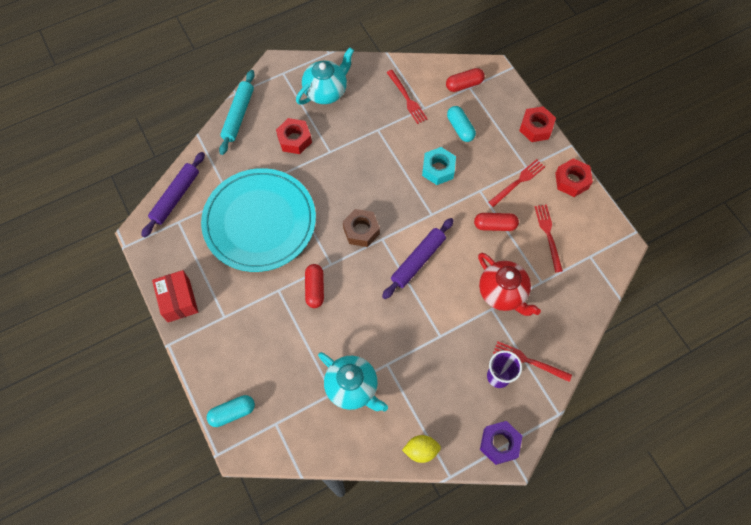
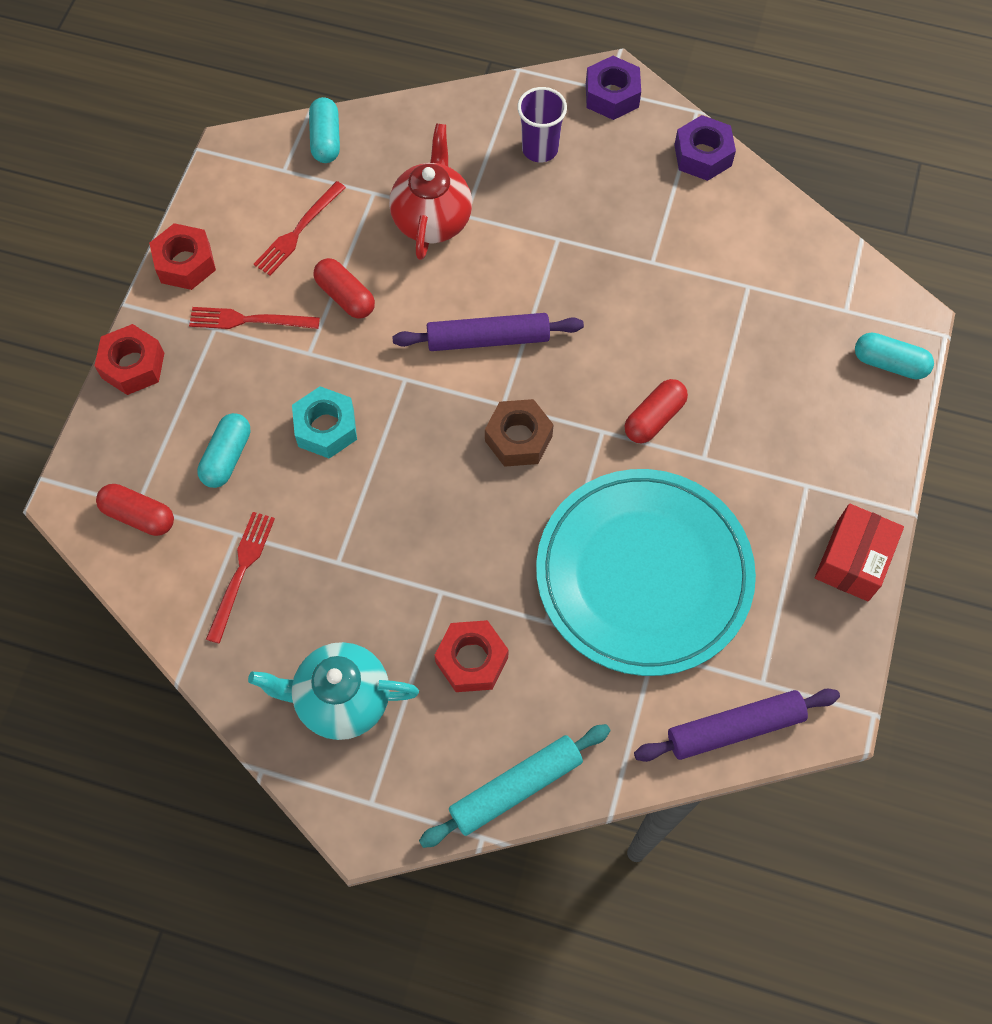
camera: 135 degrees left, 0 degrees up
turquoise teapot [318,352,388,412] -> none
yellow lemon [402,435,441,463] -> purple nut [674,115,736,181]
red fork [493,341,572,382] -> none
none -> turquoise capsule [309,97,340,163]

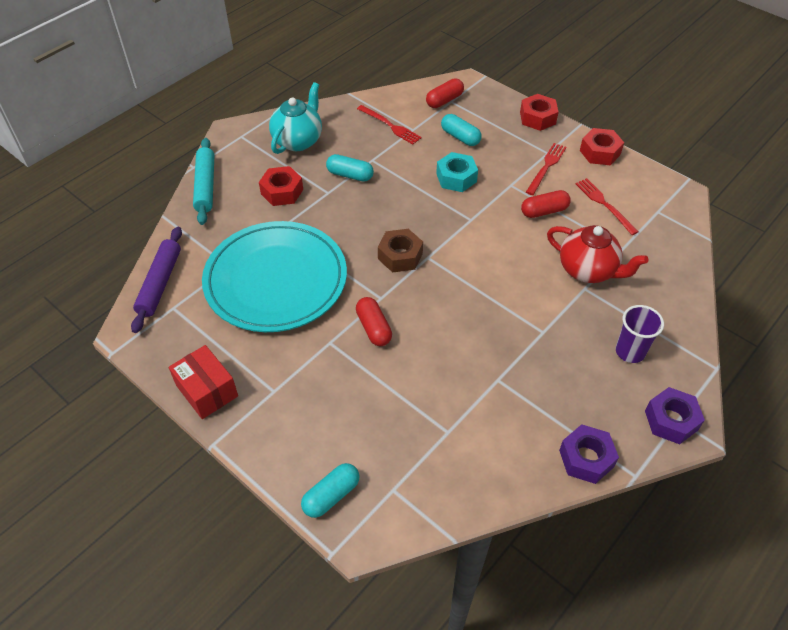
camera: 115 degrees right, 15 degrees down
turquoise capsule [309,97,340,163] -> turquoise capsule moved to [326,154,374,182]
purple rolling pin [392,313,584,351] -> none

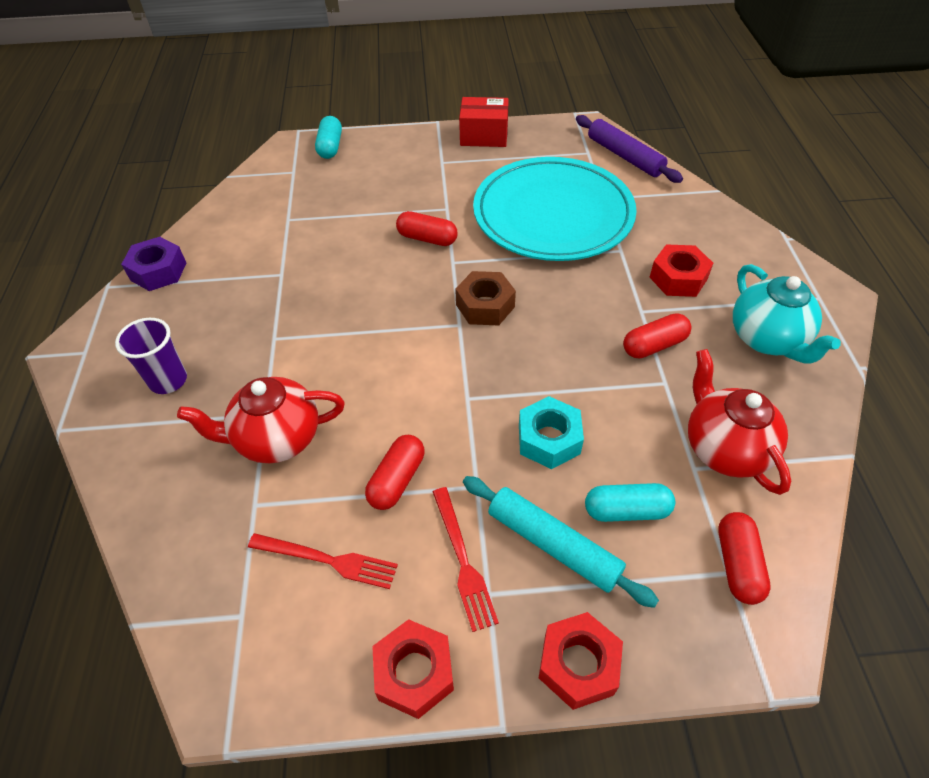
camera: 135 degrees right, 0 degrees up
turquoise rolling pin [193,138,214,225] -> turquoise rolling pin moved to [463,476,659,608]
turquoise capsule [326,154,374,182] -> red capsule [623,313,691,358]
red fork [357,105,422,145] -> red teapot [688,349,791,495]
purple nut [645,387,705,444] -> none

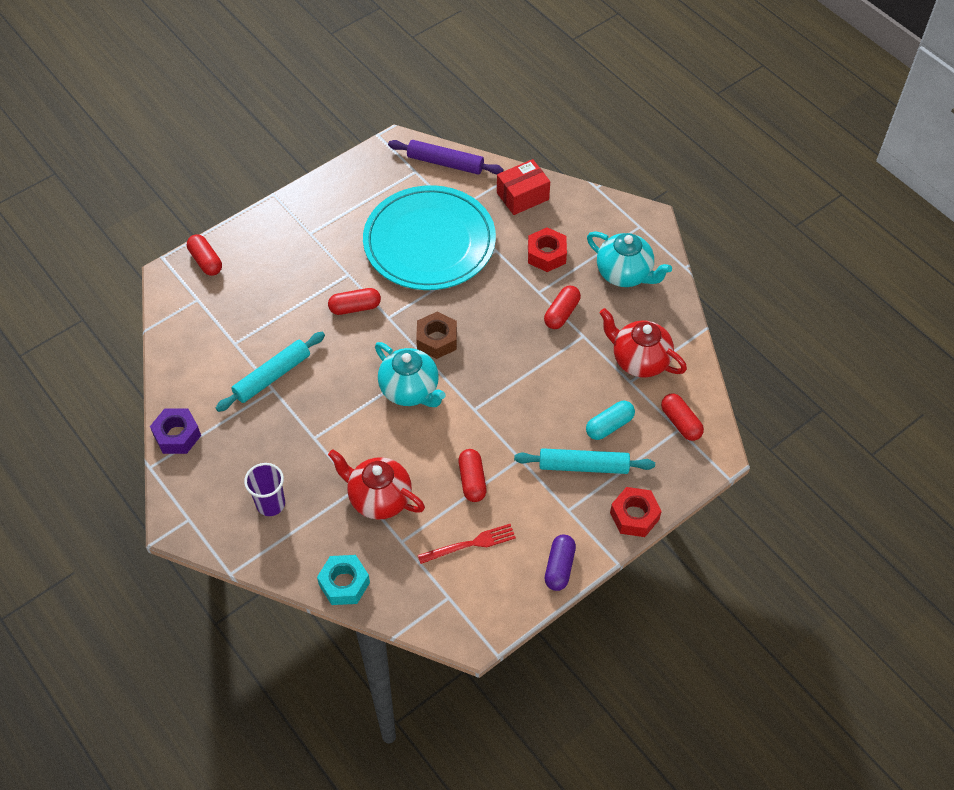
camera: 35 degrees left, 5 degrees up
red teapot [177,377,345,463] -> red teapot turned 75 degrees clockwise [328,449,425,520]
turquoise capsule [315,116,342,159] -> red capsule [187,234,222,276]
red nut [372,619,454,719] -> purple capsule [545,535,576,591]
red fork [433,487,499,632] -> none
red box [459,97,509,147] -> red box moved to [497,159,550,215]
turquoise nut [519,396,584,469] -> turquoise nut moved to [317,555,370,605]
none -> turquoise rolling pin [216,332,325,412]
none -> turquoise teapot [375,342,446,407]

